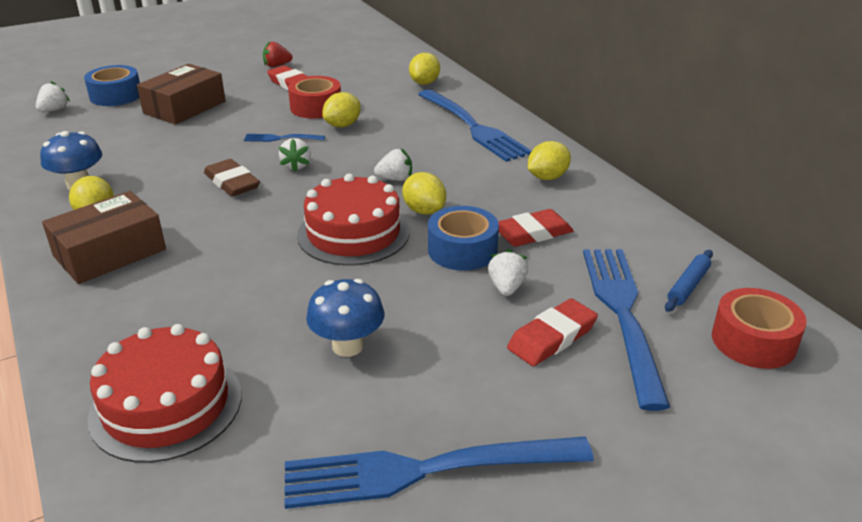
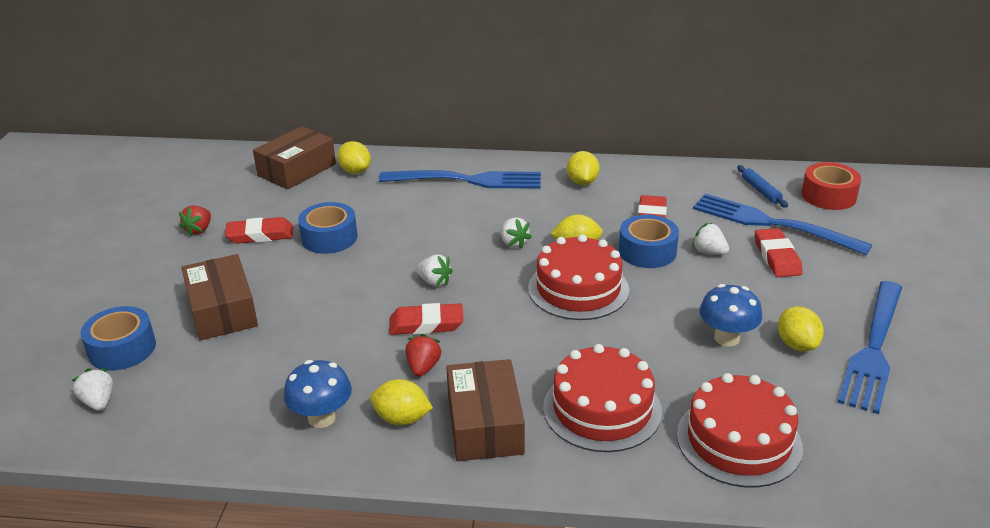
camera: 55 degrees left, 0 degrees up
brown eraser [204,159,260,197] -> red eraser [389,303,464,335]
blue fork [244,134,325,142] -> none
red tape [288,76,341,119] -> blue tape [298,202,357,254]
yellow lemon [322,92,361,128] -> yellow lemon moved to [778,306,824,351]
white strawberry [374,149,412,181] -> white strawberry turned 120 degrees clockwise [500,217,532,249]
none -> brown box [253,126,336,190]
none -> red strawberry [406,334,442,377]
none -> red cake [543,344,662,452]

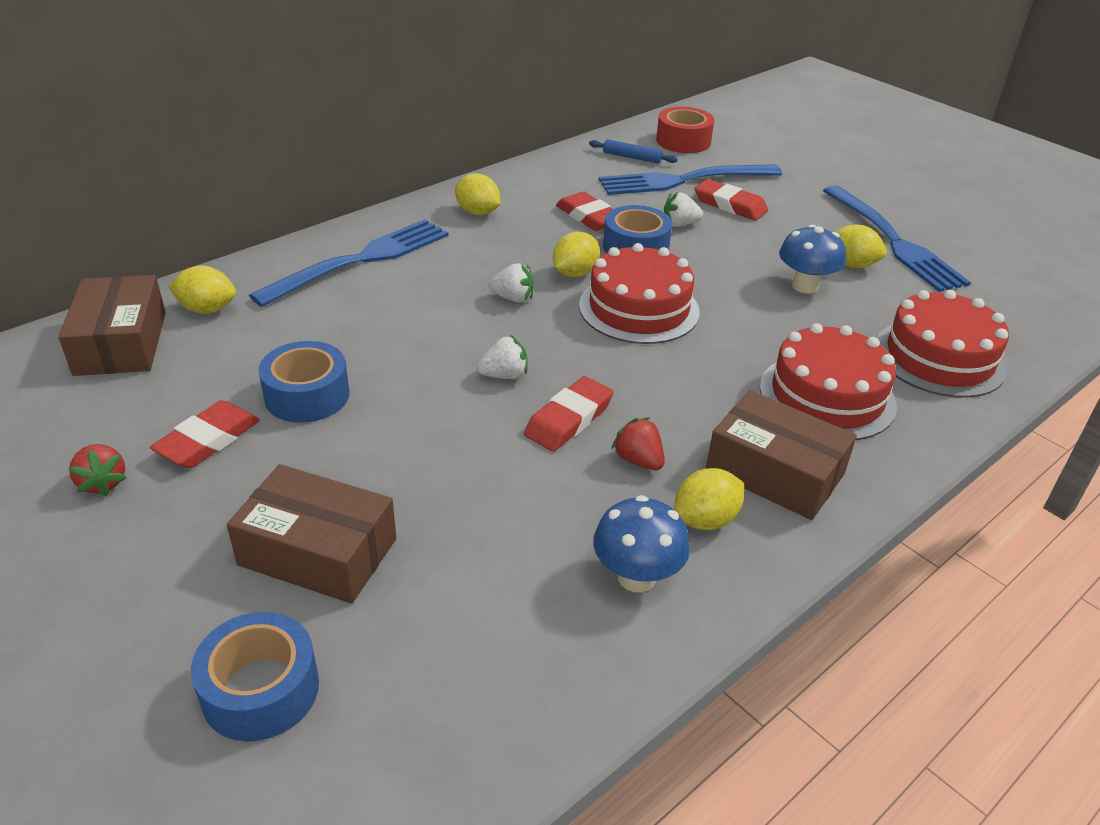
camera: 50 degrees left, 5 degrees up
white strawberry [72,369,113,411] -> none

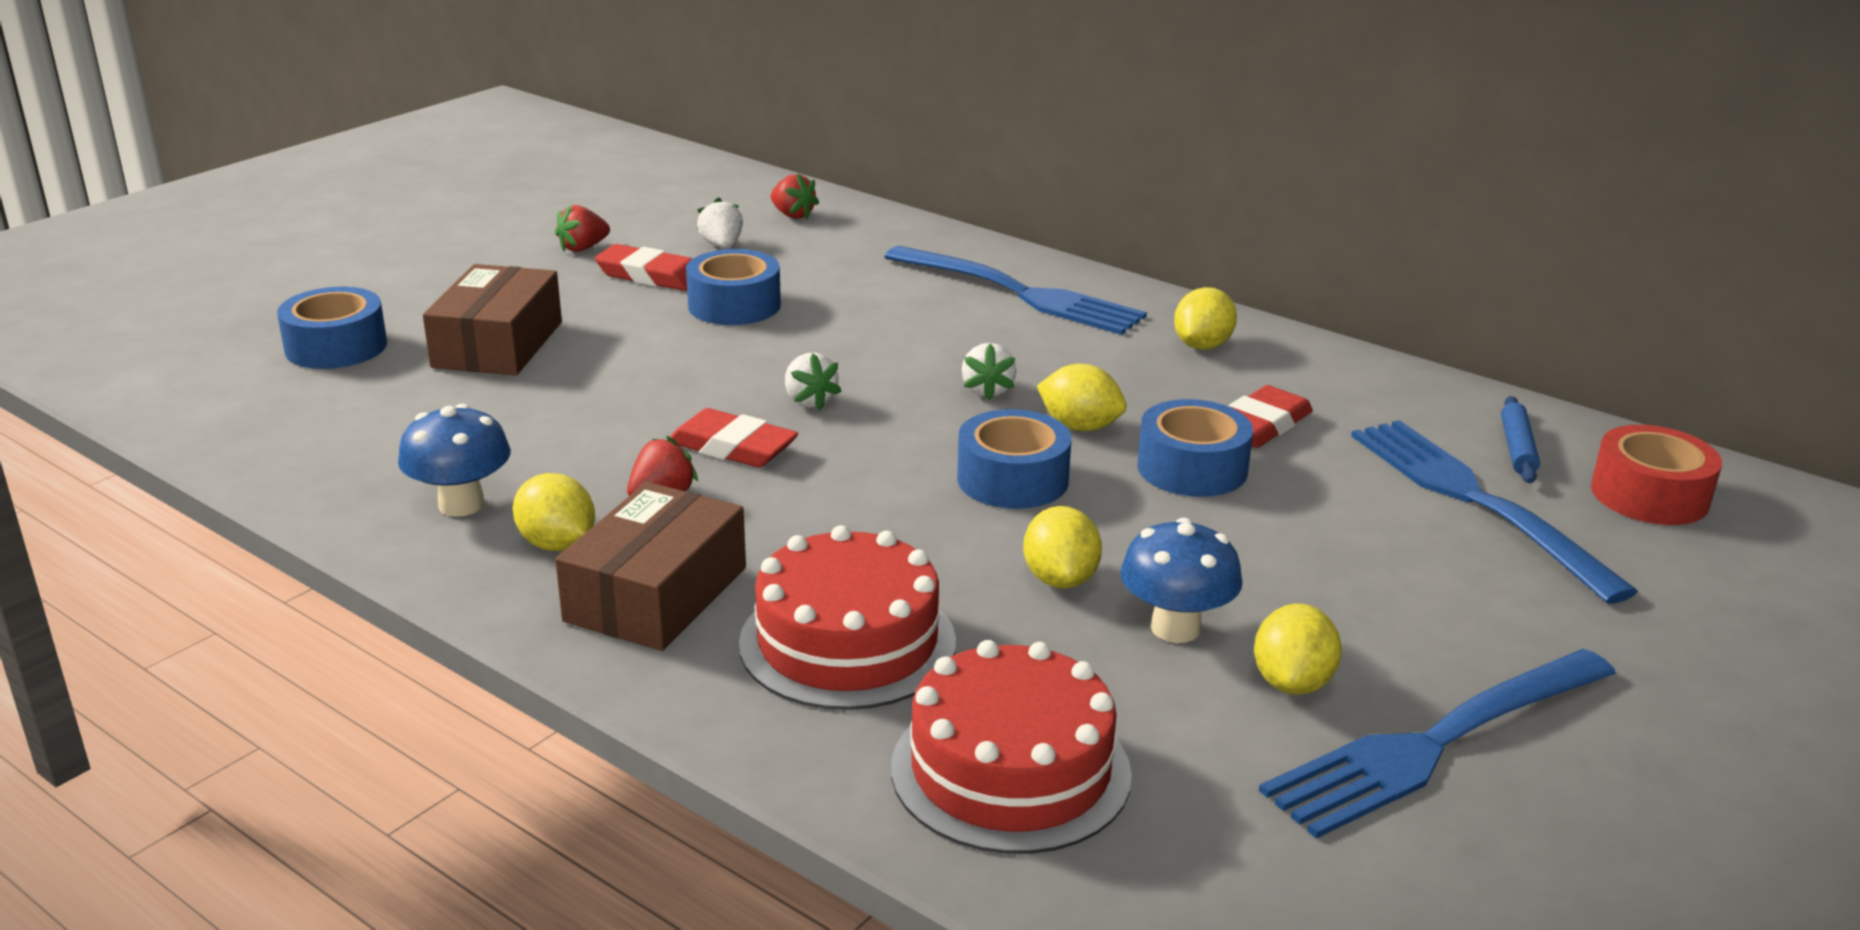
camera: 80 degrees right, 10 degrees down
brown box [58,275,166,376] -> red strawberry [770,173,819,219]
yellow lemon [168,265,236,314] -> yellow lemon moved to [1023,506,1102,589]
red cake [579,243,700,344] -> blue tape [957,409,1071,509]
white strawberry [664,192,703,227] -> white strawberry moved to [697,197,743,248]
red eraser [694,179,768,220] -> none

